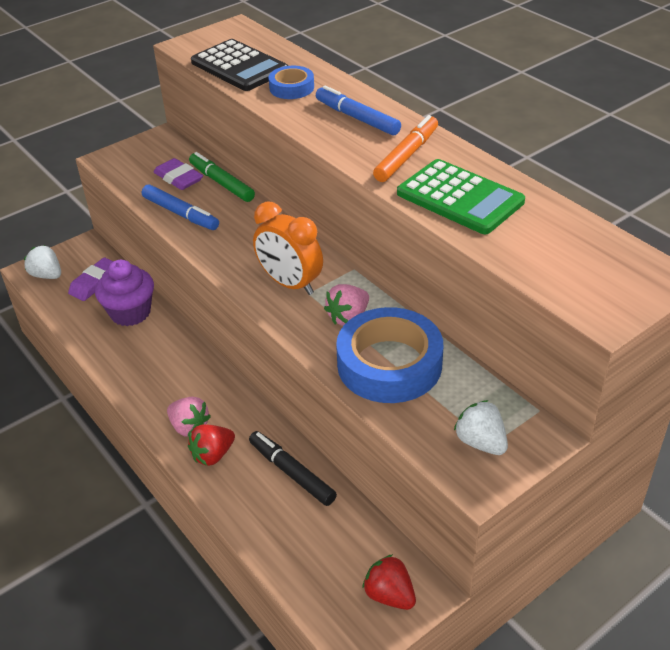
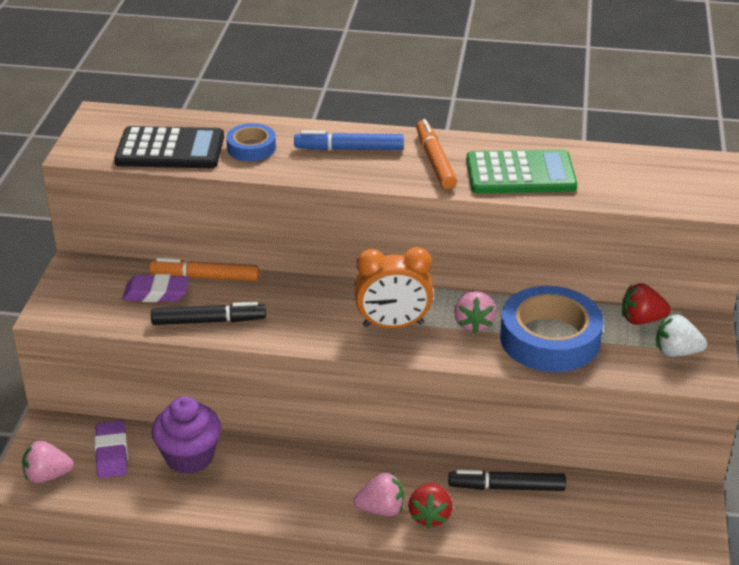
camera: 45 degrees left, 5 degrees down
white strawberry [24,245,61,279] -> pink strawberry [22,441,74,483]
blue marker [142,184,219,230] -> black marker [151,302,266,325]
green marker [189,152,255,202] -> orange marker [149,258,259,281]
red strawberry [362,554,416,610] -> red strawberry moved to [622,283,671,325]

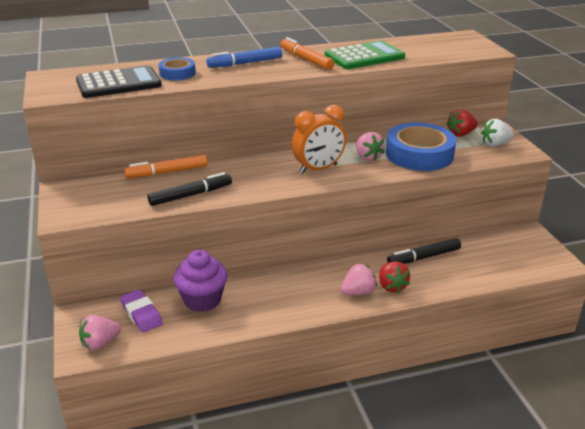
camera: 25 degrees left, 5 degrees down
purple eraser [122,274,189,302] -> none

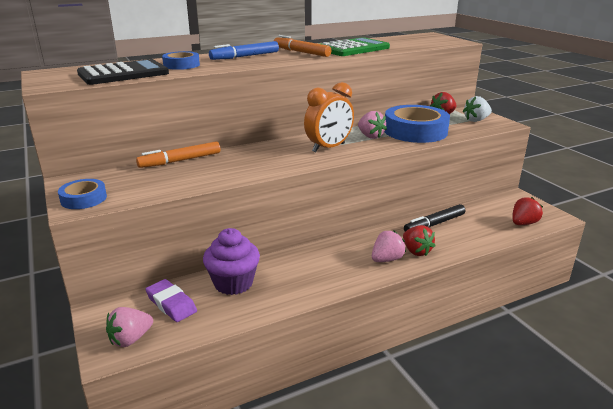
camera: 10 degrees left, 5 degrees down
black marker [147,172,232,206] -> none
none -> blue tape [58,179,107,209]
none -> red strawberry [512,197,543,225]

